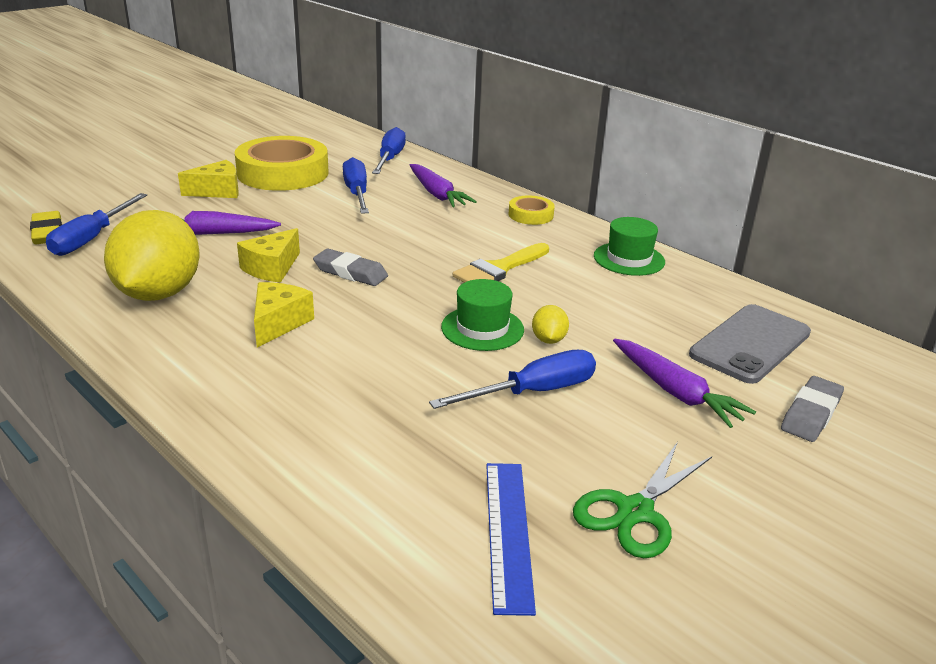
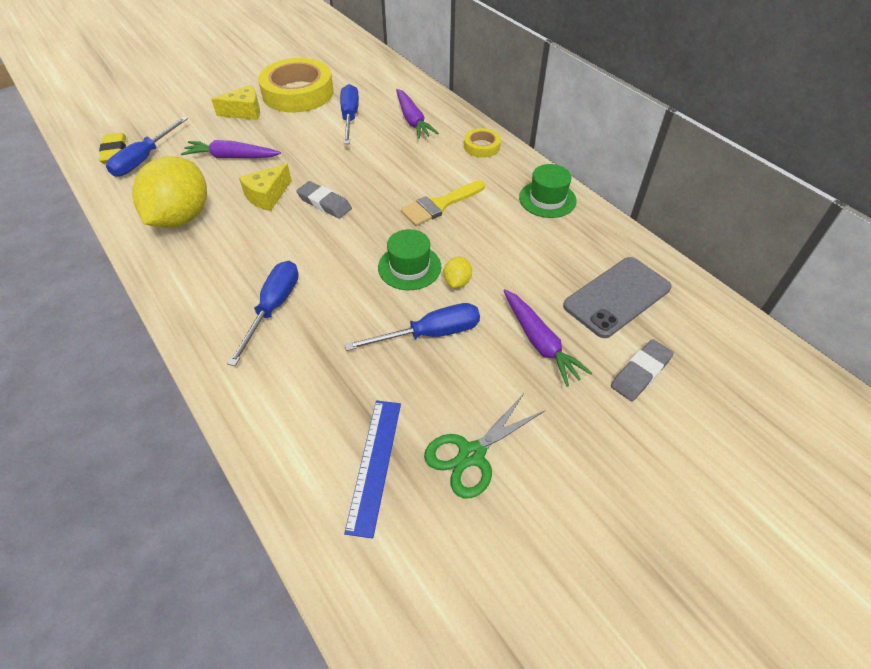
camera: 10 degrees right, 20 degrees up
yellow cheese [254,282,314,348] -> none
blue screwdriver [372,127,406,174] -> blue screwdriver moved to [227,261,299,366]

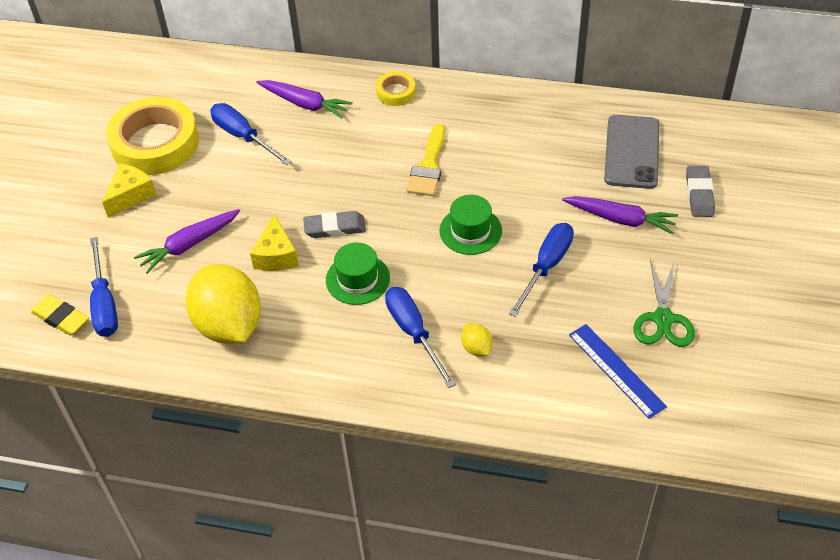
camera: 40 degrees left, 0 degrees up
yellow lemon [443,257,472,288] -> yellow lemon moved to [461,323,492,356]
green hat [519,164,577,218] -> green hat moved to [326,243,390,305]

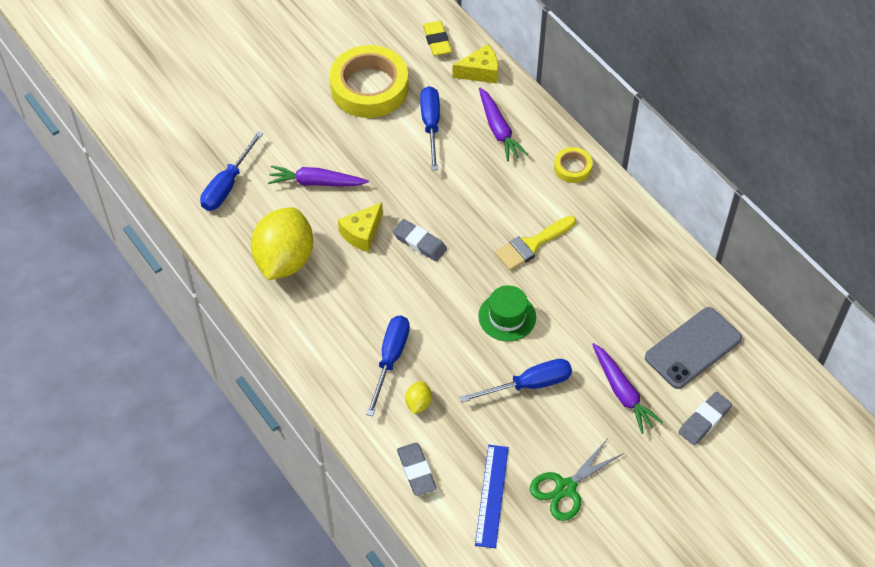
camera: 40 degrees right, 5 degrees up
yellow eraser [31,294,89,335] -> yellow eraser moved to [423,21,452,56]
yellow cheese [102,164,156,217] -> yellow cheese moved to [452,44,498,83]
green hat [326,243,390,305] -> none
none -> grey eraser [397,443,437,496]

